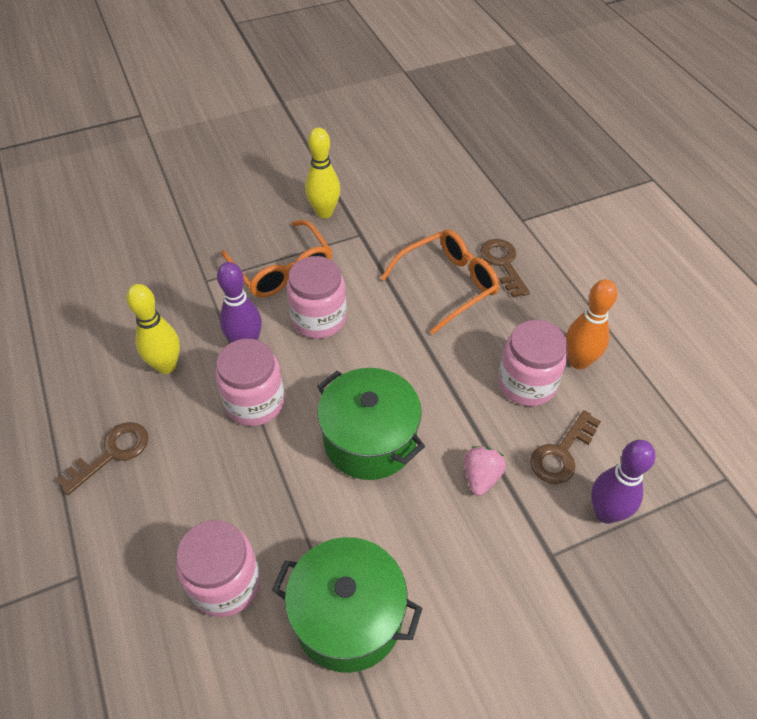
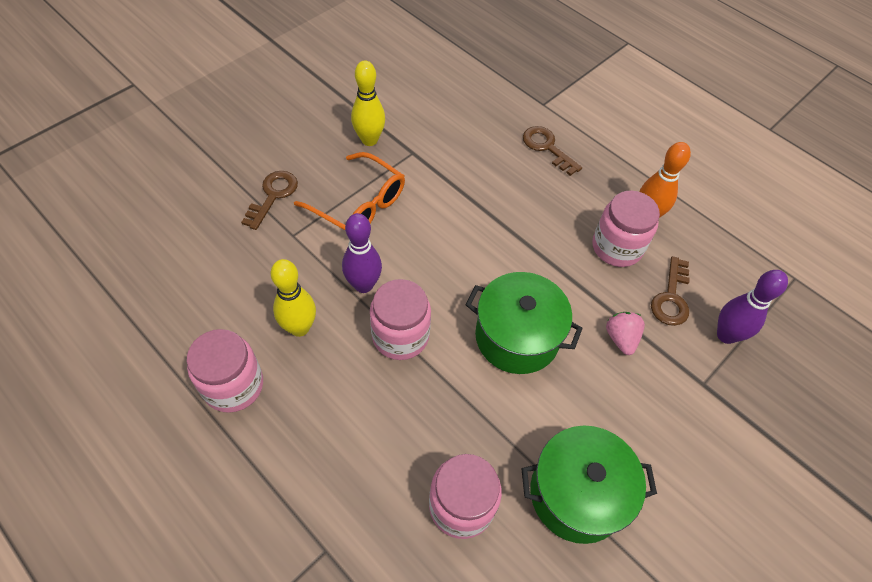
camera: 25 degrees left, 5 degrees up
brown key [56,422,148,495] -> brown key moved to [241,171,298,230]
pink jar [286,256,347,339] -> pink jar moved to [187,329,263,413]
orange glasses [381,229,499,334] -> none

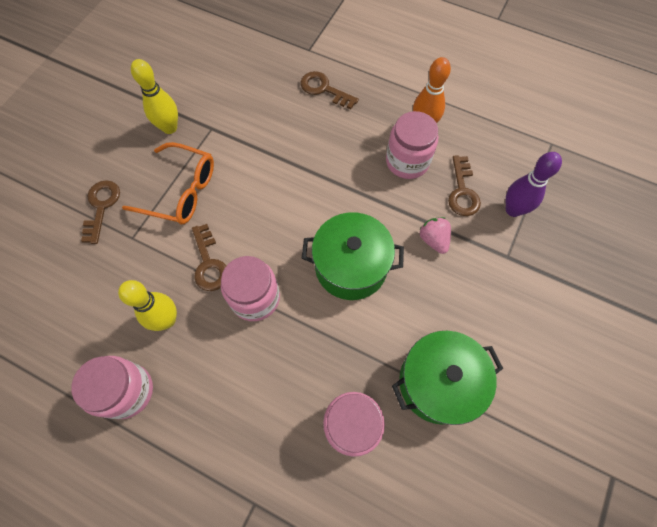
camera: 15 degrees left, 10 degrees up
purple bowling pin [342,213,382,293] -> brown key [192,224,226,291]

